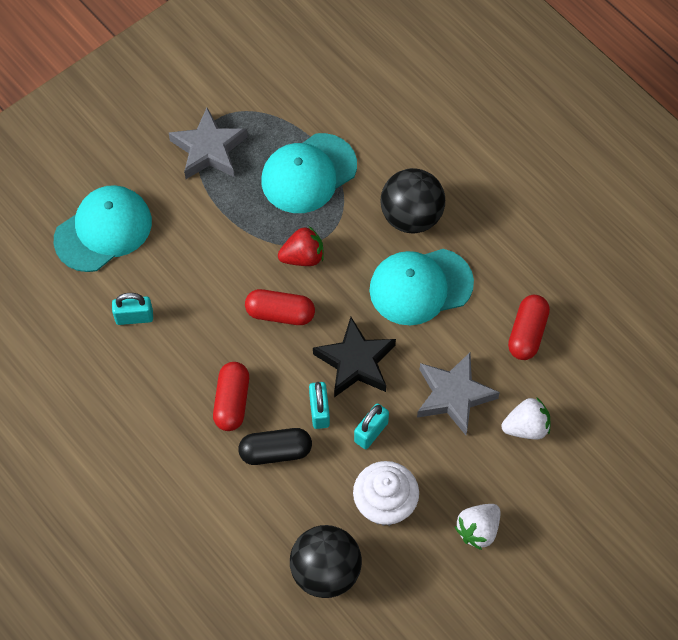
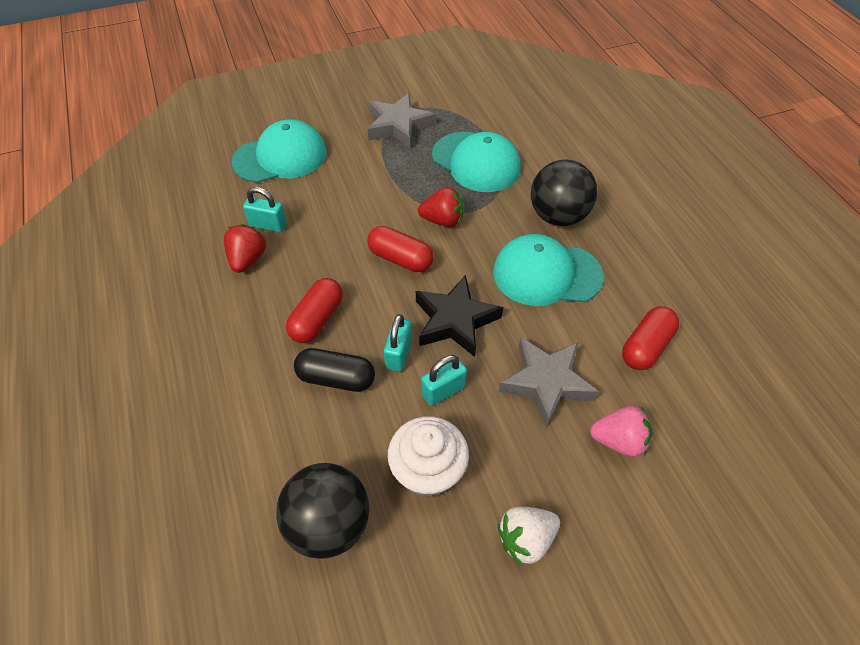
camera: 20 degrees right, 10 degrees down
turquoise cap [261,133,357,213] -> turquoise cap turned 120 degrees counterclockwise [432,132,521,192]
white strawberry [501,397,551,440] -> pink strawberry [590,406,652,457]
none -> red strawberry [224,224,266,273]

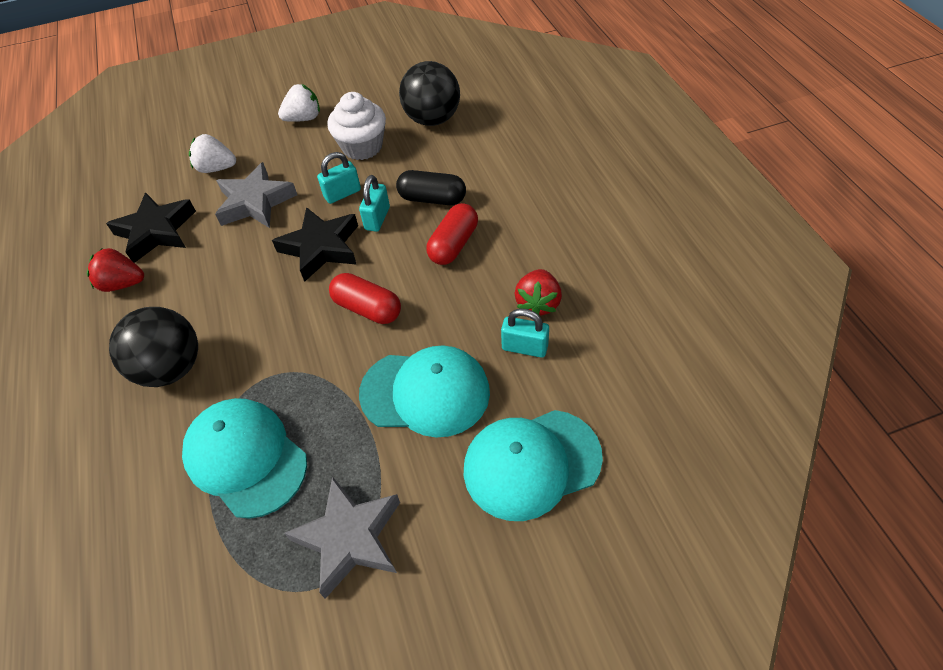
camera: 175 degrees left, 0 degrees up
red strawberry [418,187,464,227] -> red strawberry moved to [87,248,144,292]
turquoise cap [493,234,604,306] -> turquoise cap moved to [359,345,490,437]
pink strawberry [590,406,652,457] -> white strawberry [189,134,236,173]
red capsule [622,306,679,370] -> black star [106,193,196,263]

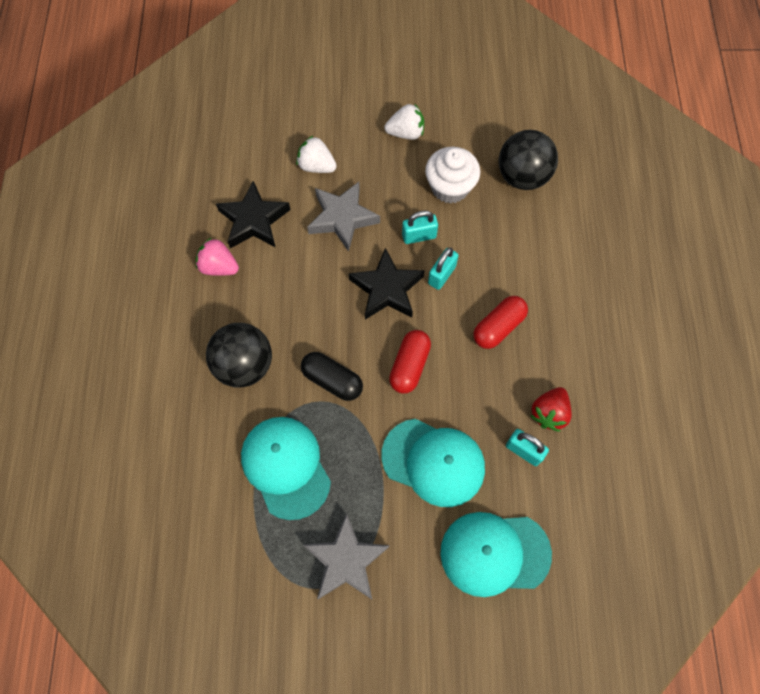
camera: 15 degrees right, 15 degrees up
red strawberry [87,248,144,292] -> pink strawberry [196,237,239,276]
red capsule [329,273,401,324] -> red capsule turned 60 degrees clockwise [389,330,431,394]
black capsule [396,170,466,205] -> black capsule moved to [301,352,363,401]

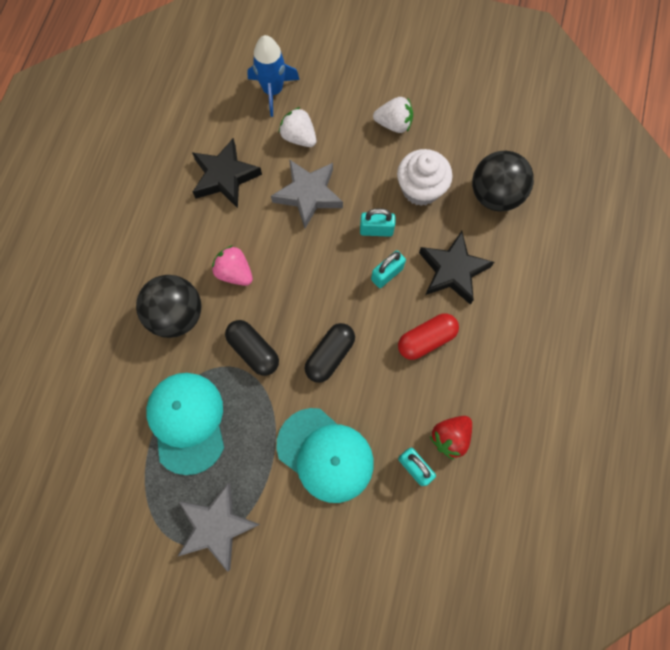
camera: 15 degrees right, 5 degrees up
pink strawberry [196,237,239,276] -> pink strawberry moved to [212,245,253,286]
black star [349,248,424,320] -> black star moved to [419,231,494,305]
red capsule [389,330,431,394] -> black capsule [305,323,355,383]
turquoise cap [440,512,552,597] -> none
none -> blue rocket [247,35,300,117]

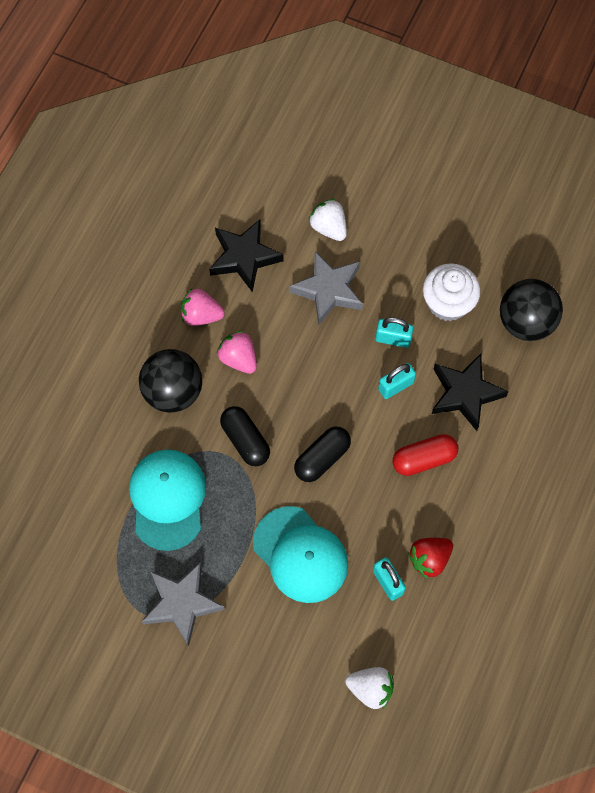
camera: 10 degrees right, 5 degrees down
blue rocket [247,35,300,117] -> none
white strawberry [373,97,413,133] -> white strawberry moved to [345,667,394,710]
none -> pink strawberry [181,288,225,326]

